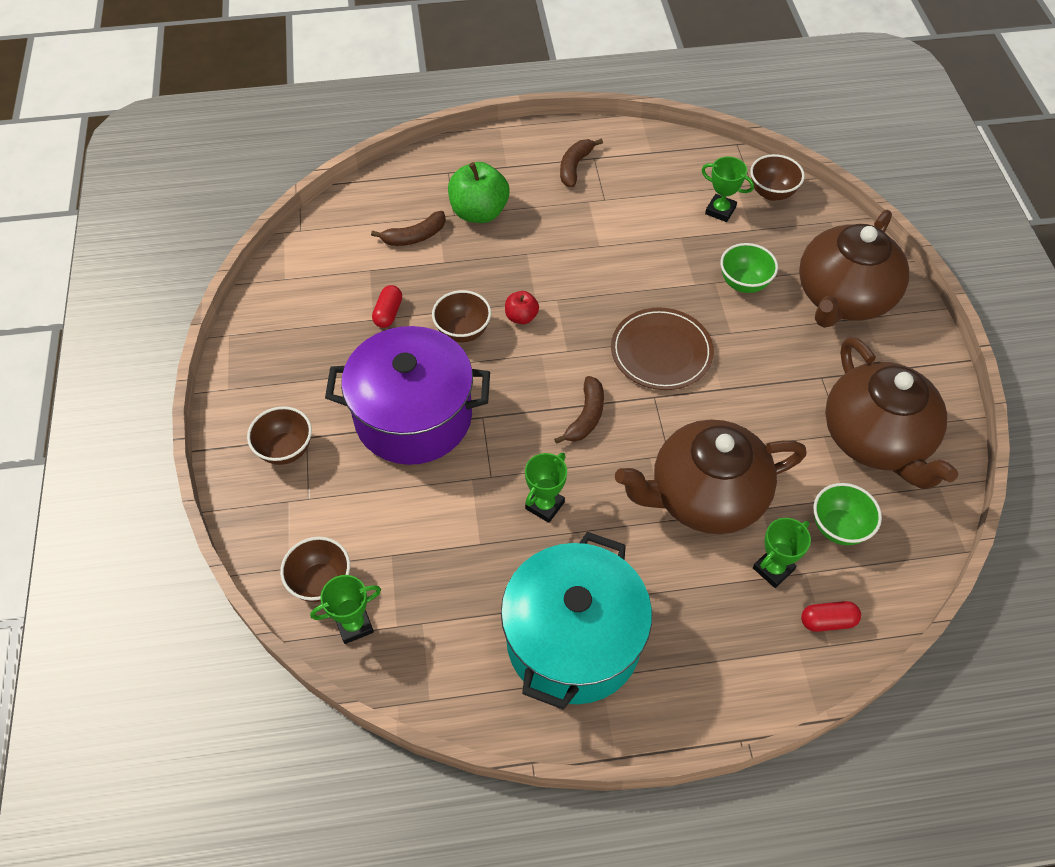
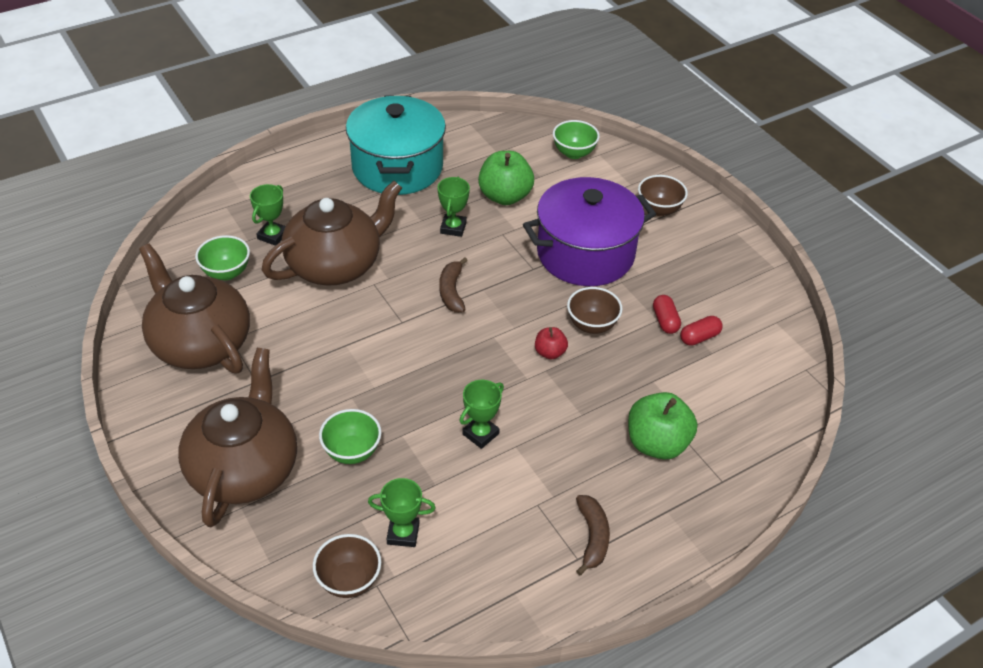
camera: 155 degrees right, 10 degrees down
brown bowl [280,537,350,602] -> green bowl [553,120,600,159]
green trophy [310,575,381,644] -> green trophy moved to [459,380,504,449]
brown banana [371,211,446,246] -> none
brown plate [611,308,714,390] -> none
red capsule [801,601,861,632] -> red capsule moved to [680,316,723,346]
none -> green apple [478,151,534,205]

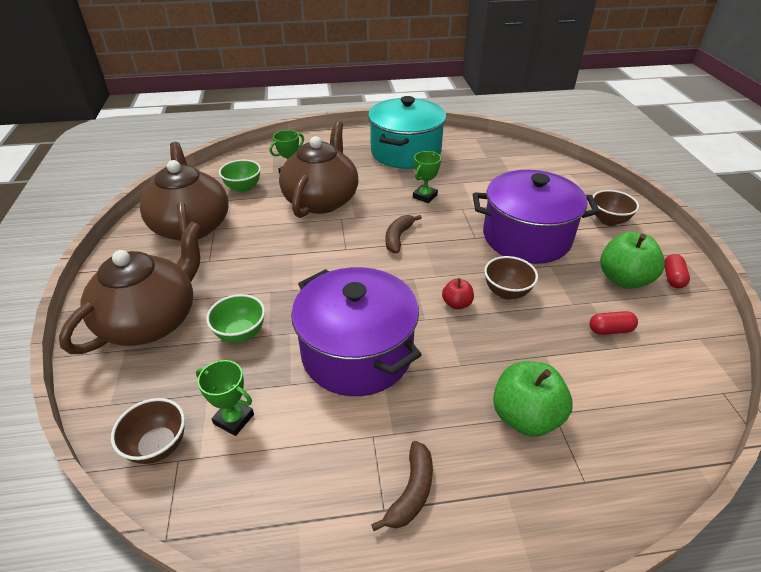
camera: 25 degrees right, 5 degrees down
brown teapot [262,181,402,286] -> brown teapot turned 60 degrees counterclockwise [279,121,358,218]
green trophy [459,380,504,449] -> purple pot [291,267,422,396]
green apple [478,151,534,205] -> green apple moved to [600,232,665,289]
green bowl [553,120,600,159] -> none
red capsule [653,295,681,334] -> red capsule moved to [664,254,690,288]

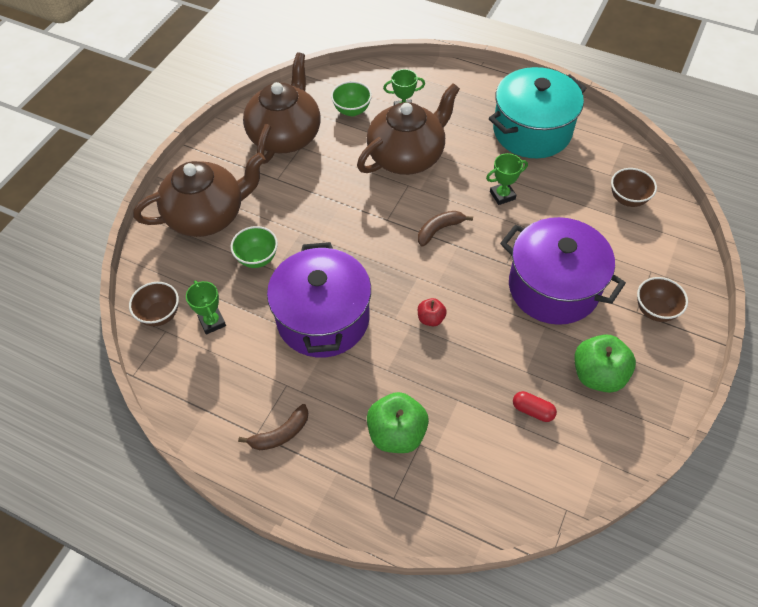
camera: 35 degrees right, 15 degrees up
brown bowl [484,256,538,300] -> brown bowl moved to [611,168,657,207]
red capsule [664,254,690,288] -> none

